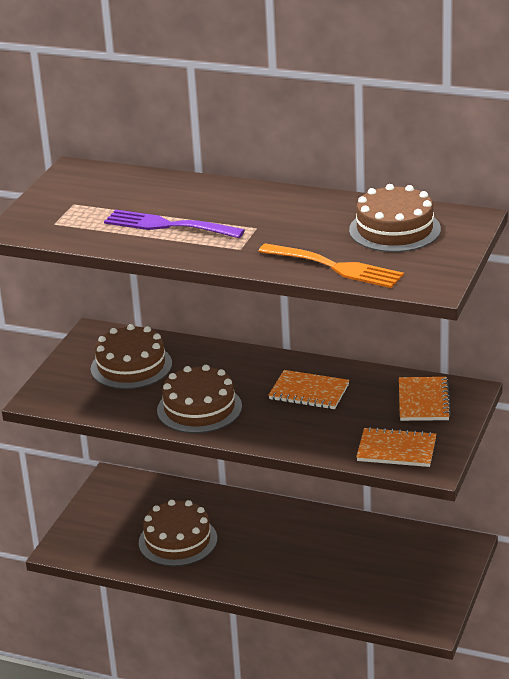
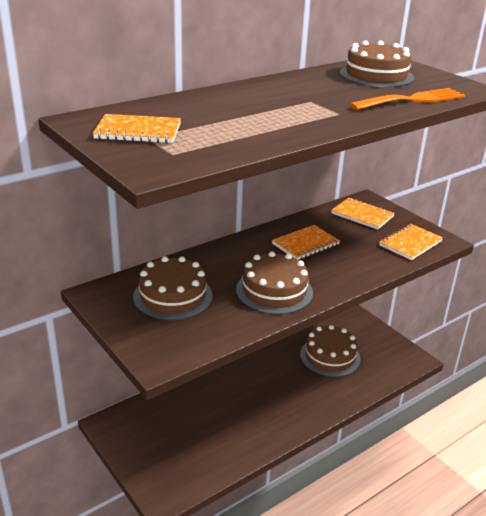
camera: 60 degrees left, 0 degrees up
purple fork [104,209,245,238] -> none
brown cake [139,500,217,566] -> brown cake moved to [300,325,360,377]
none -> orange notebook [93,114,181,143]

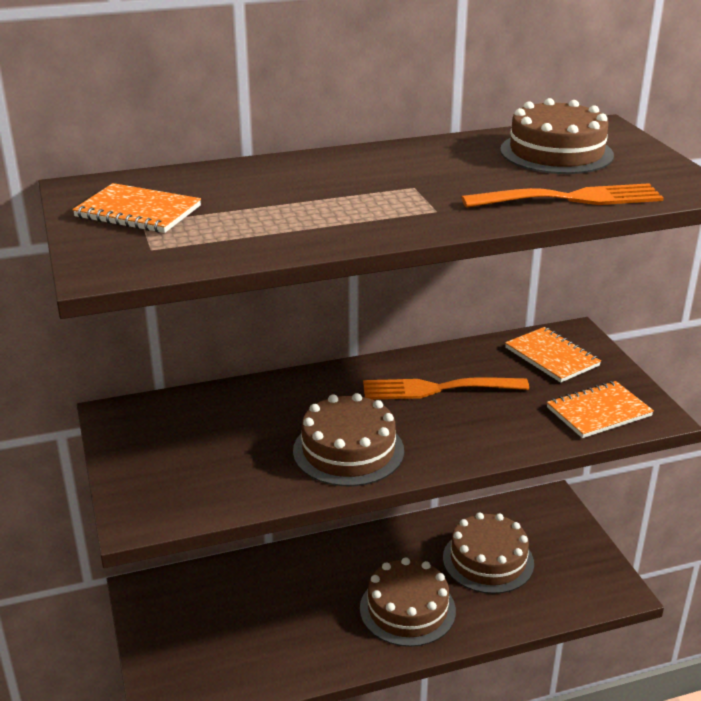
camera: 20 degrees right, 0 degrees up
brown cake [133,256,212,320] -> brown cake moved to [360,557,456,647]
orange notebook [272,225,340,260] -> orange fork [363,377,529,400]

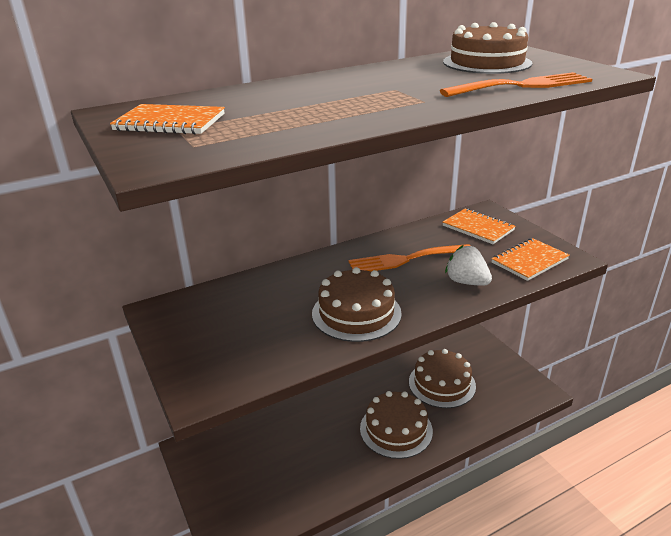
camera: 10 degrees left, 0 degrees up
none -> white strawberry [445,245,492,286]

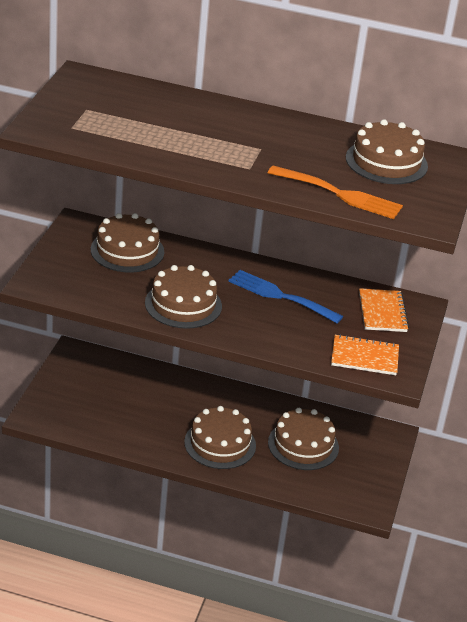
camera: 40 degrees right, 5 degrees up
orange notebook [110,104,225,135] -> none
orange fork [349,244,471,271] -> blue fork [228,270,343,323]
white strawberry [445,245,492,286] -> none
none -> brown cake [91,213,164,272]

